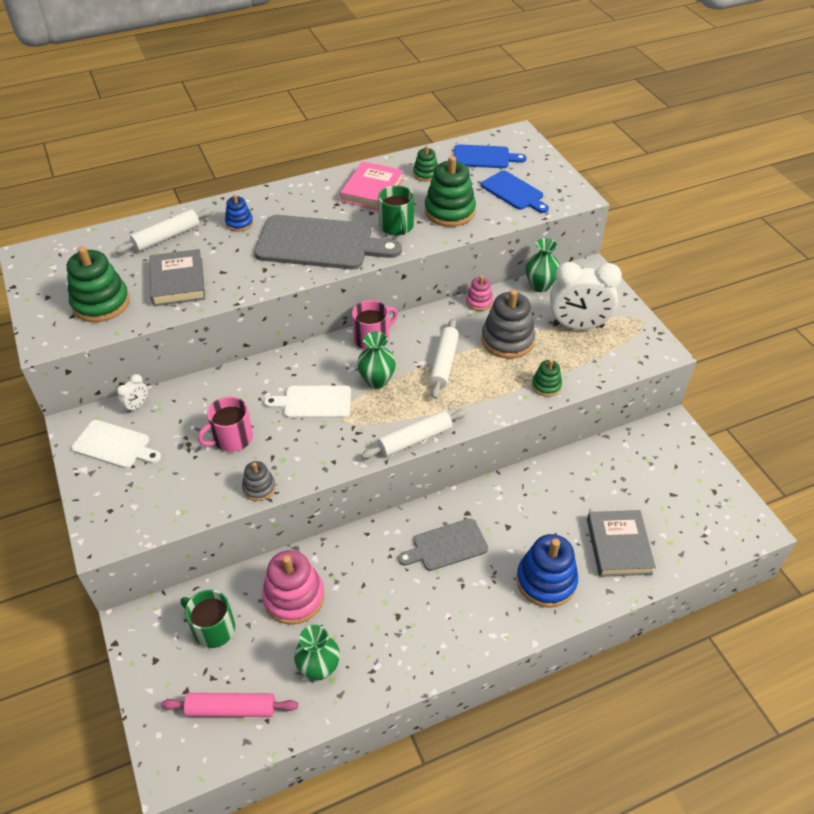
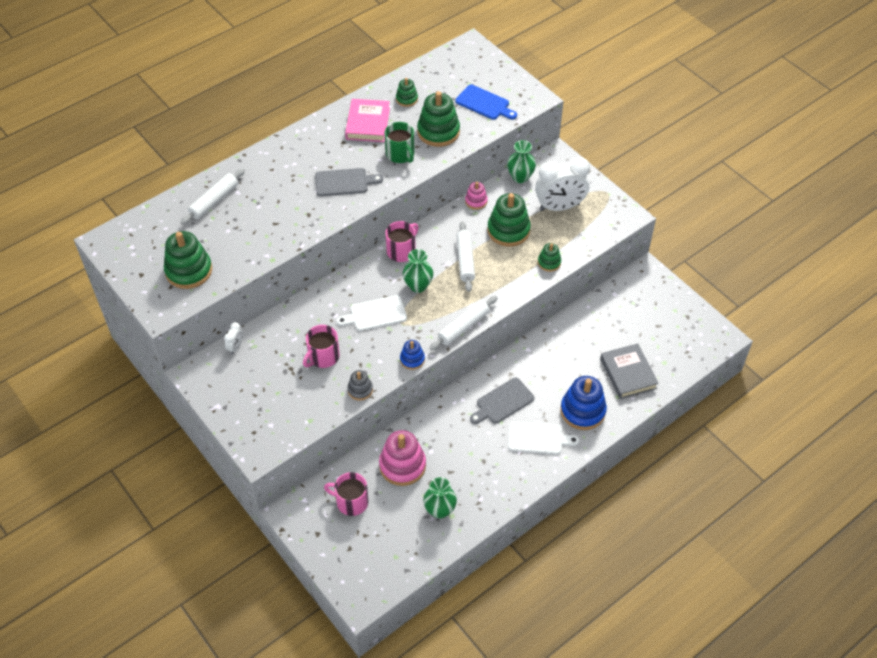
camera: 15 degrees left, 5 degrees up
white cutting board [72,420,161,468] -> white cutting board moved to [508,421,579,455]
grey book [150,249,205,306] -> none
pink rolling pin [161,693,298,717] -> none
green mug [180,590,235,648] -> pink mug [324,472,368,516]
blue stacking toy [225,194,253,232] -> blue stacking toy moved to [400,340,425,370]
grey cutting board [254,215,402,269] -> grey cutting board [315,168,383,196], size x0.57
blue cutting board [454,144,527,168] -> none
grey stacking toy [481,290,535,359] -> green stacking toy [487,193,531,247]

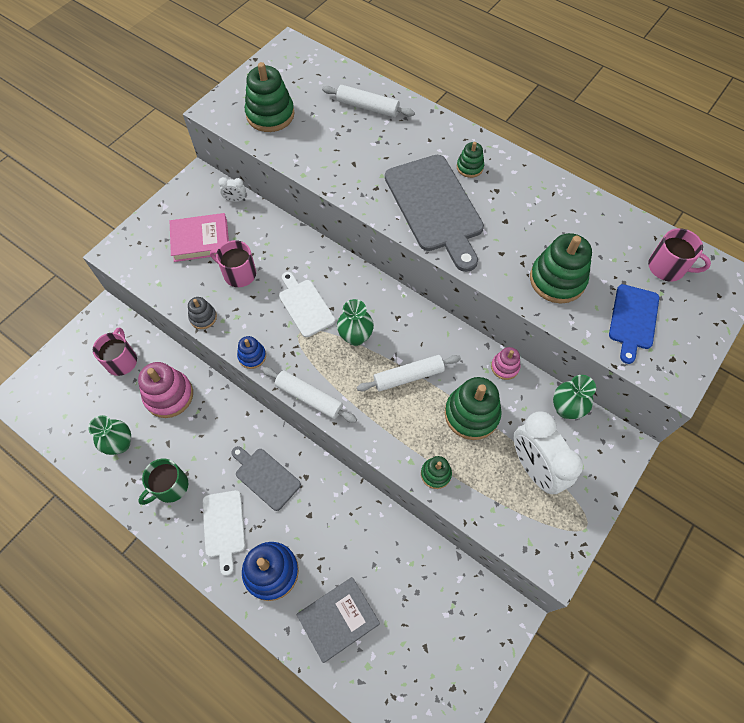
camera: 75 degrees right, 10 degrees up
grey cutting board [315,168,383,196] -> grey cutting board [385,155,484,272], size x1.77
pink book [345,99,390,142] -> pink book moved to [169,213,229,262]
green mug [384,122,414,163] -> green mug moved to [138,459,188,505]
pink mug [385,221,419,262] -> pink mug moved to [648,228,711,282]
green stacking toy [396,78,418,107] -> green stacking toy moved to [457,142,484,178]

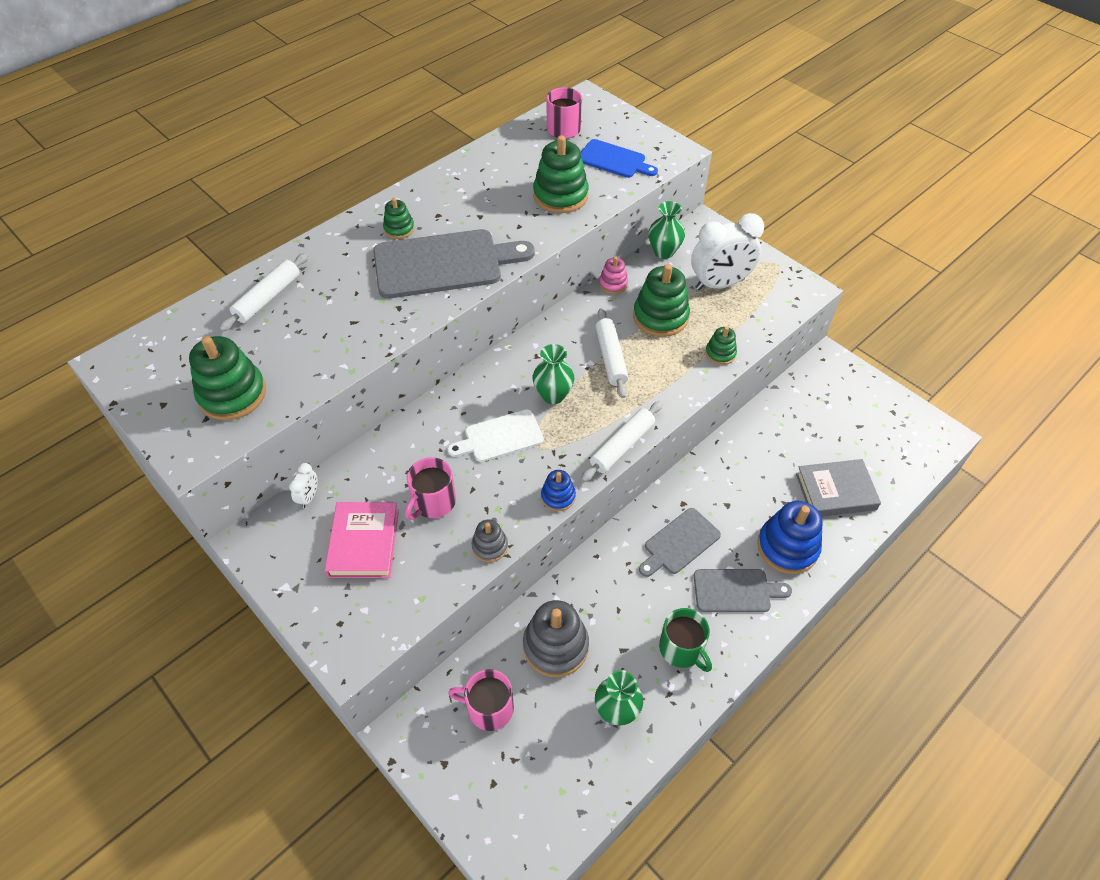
camera: 80 degrees left, 10 degrees down
pink stacking toy [138,362,193,418] -> grey stacking toy [523,600,589,677]
white cutting board [203,490,245,576] -> grey cutting board [694,569,792,612]
grey book [297,577,380,663] -> grey book turned 75 degrees counterclockwise [796,459,881,517]

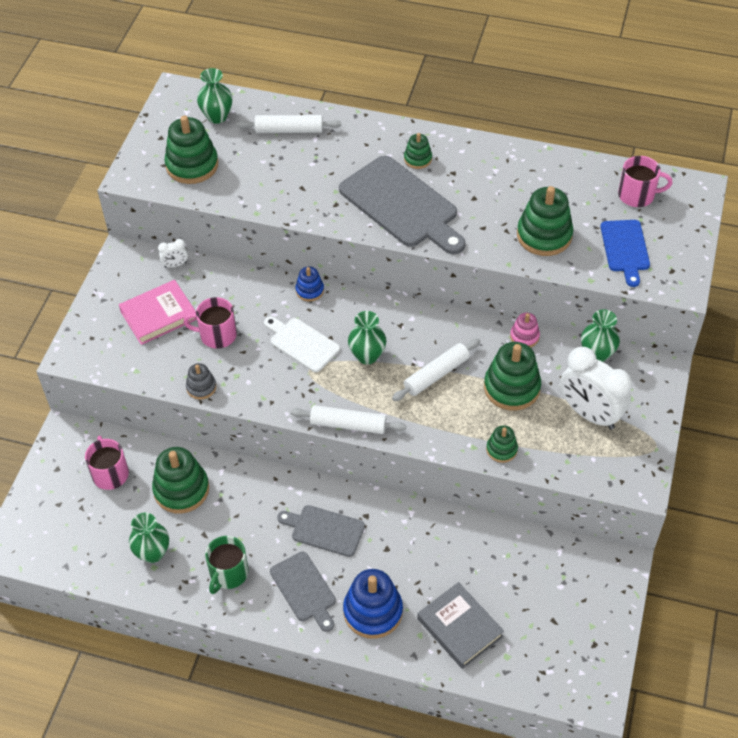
camera: 60 degrees right, 0 degrees up
grey stacking toy [523,600,589,677] -> green stacking toy [152,447,209,514]
blue stacking toy [541,470,576,511] -> blue stacking toy moved to [295,267,324,301]
none -> green vase [197,68,233,124]

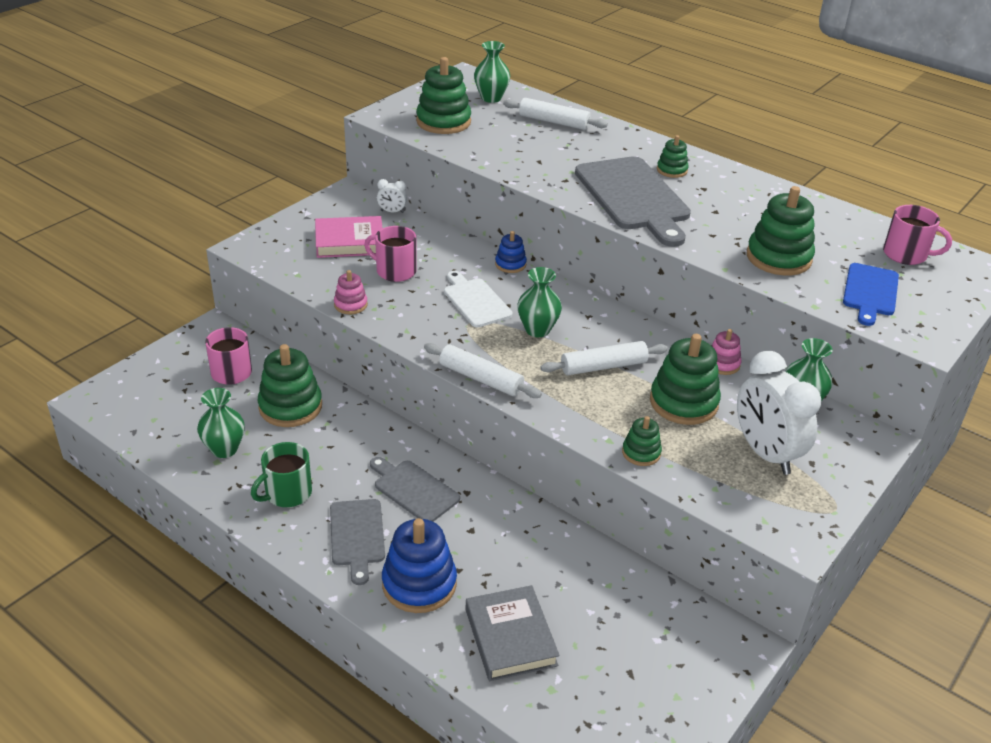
camera: 20 degrees right, 15 degrees down
grey stacking toy [186,363,216,400] -> pink stacking toy [334,270,368,314]

